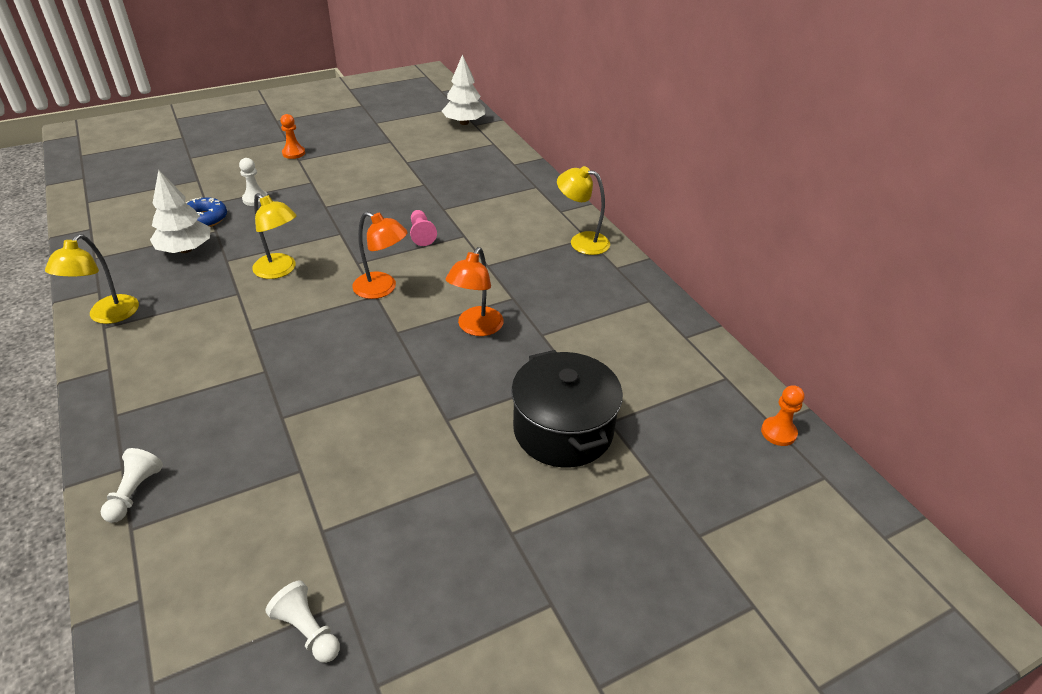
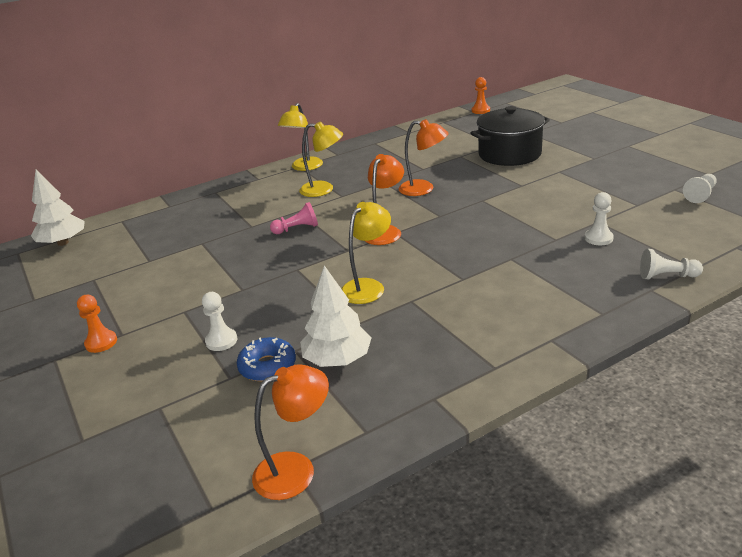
camera: 90 degrees left, 10 degrees down
yellow lamp [45,234,139,324] -> yellow lamp moved to [299,121,343,197]
none -> orange lamp [252,364,329,500]
none -> white pawn [585,192,614,245]

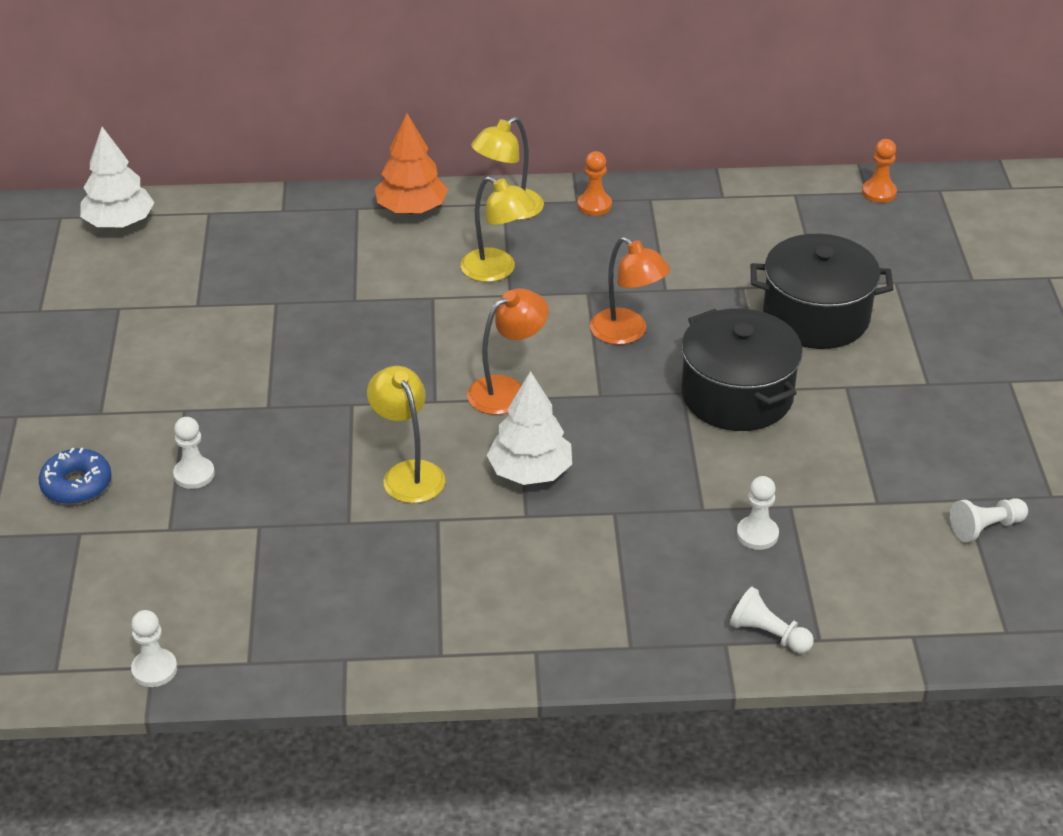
camera: 25 degrees right, 10 degrees up
orange pawn [77,295,117,353] -> orange pawn moved to [577,151,612,216]
blue donut [237,337,296,382] -> blue donut moved to [39,448,112,504]
orange lamp [252,364,329,500] -> white pawn [131,610,177,687]
pink pawn [270,202,318,234] -> none
white tree [300,265,371,367] -> white tree moved to [487,371,572,485]
yellow lamp [341,202,391,304] -> yellow lamp turned 90 degrees counterclockwise [367,366,445,503]
none -> orange tree [375,113,448,214]
none -> black pot [681,308,803,431]

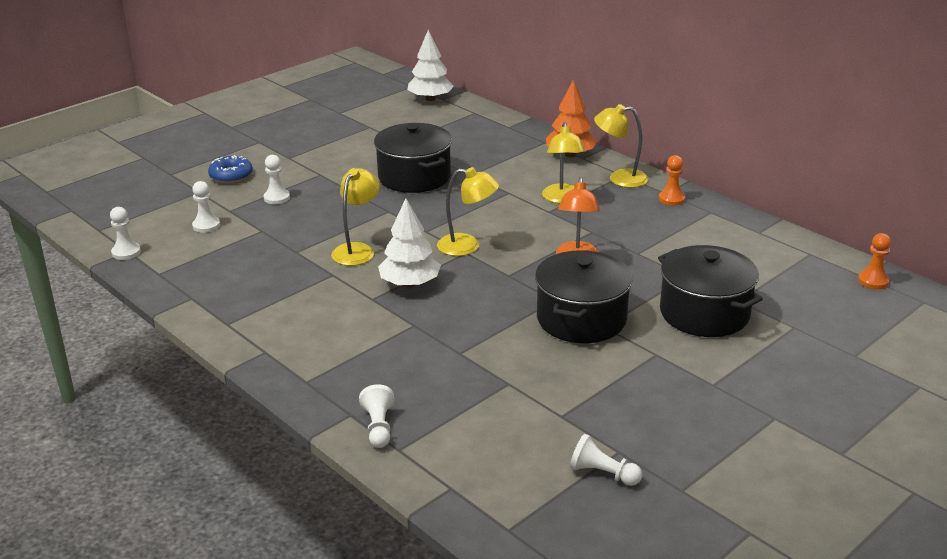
camera: 50 degrees right, 10 degrees down
orange lamp [467,288,549,415] -> yellow lamp [437,167,500,256]
white pawn [737,476,779,550] -> white pawn moved to [192,181,220,233]
none -> black pot [374,123,452,193]

